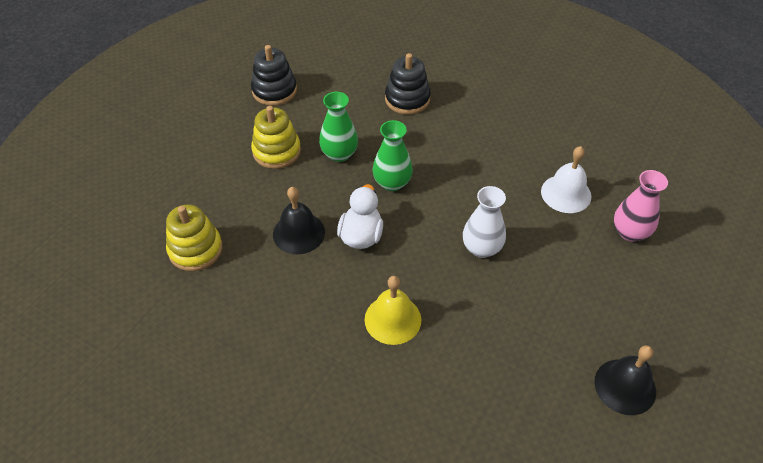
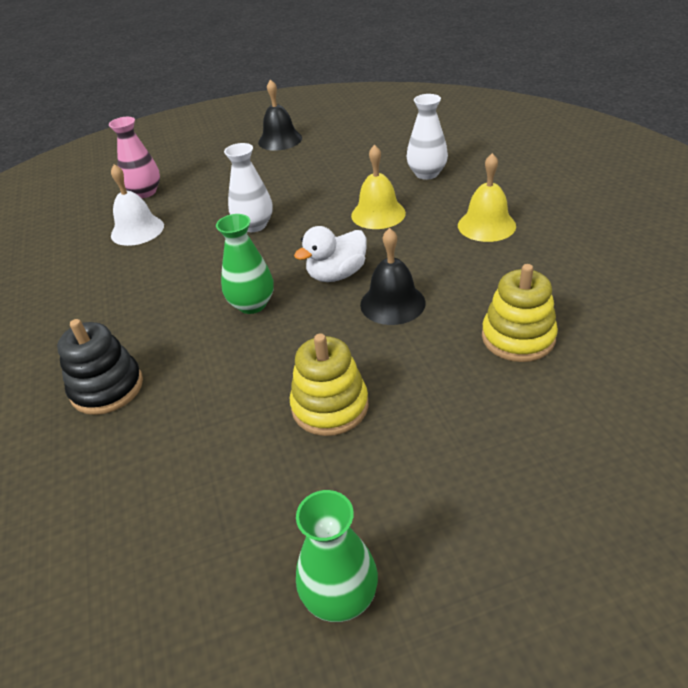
camera: 135 degrees left, 10 degrees down
black stacking toy [251,45,297,106] -> none
green vase [319,92,358,162] -> green vase moved to [296,490,378,622]
none -> white vase [407,94,448,180]
none -> yellow bell [458,153,516,242]

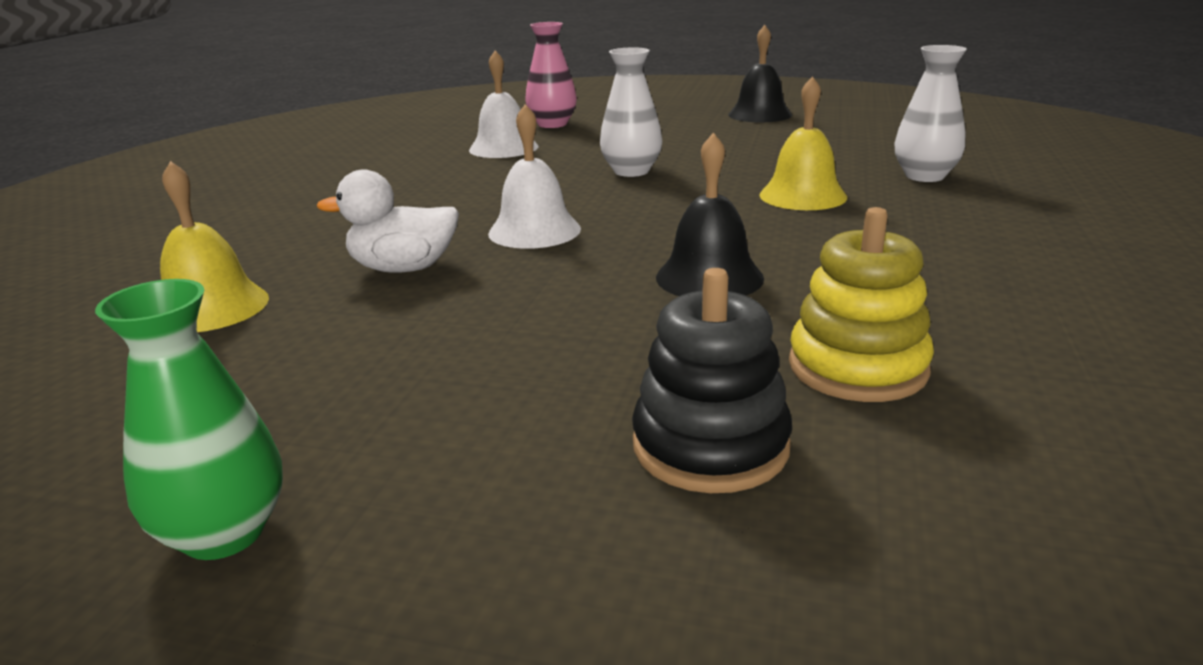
camera: 30 degrees right, 15 degrees down
black stacking toy [57,319,143,415] -> black stacking toy moved to [632,268,792,493]
green vase [216,214,274,314] -> white bell [488,104,581,249]
yellow stacking toy [290,333,369,436] -> none
white duck [294,226,367,282] -> white duck moved to [317,169,459,273]
yellow bell [458,153,516,242] -> yellow bell moved to [160,161,269,332]

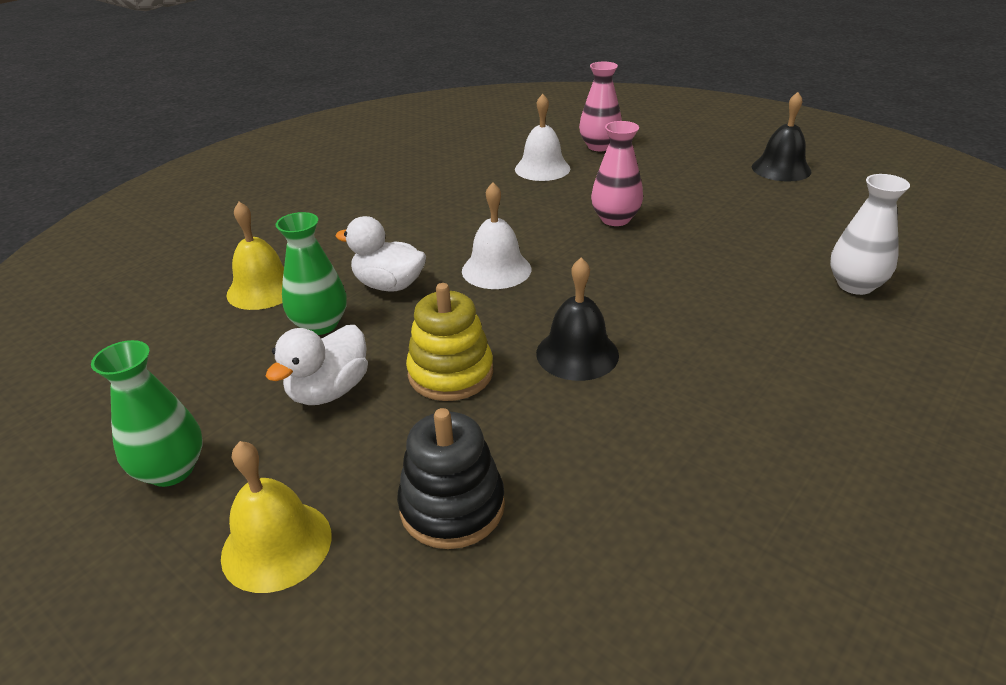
camera: 25 degrees right, 10 degrees up
white vase [600,47,662,177] -> pink vase [591,121,643,226]
yellow bell [759,76,847,210] -> yellow bell moved to [221,441,332,593]
yellow stacking toy [789,207,934,402] -> yellow stacking toy moved to [406,283,493,401]
none -> white duck [266,325,368,405]
none -> green vase [276,212,347,335]

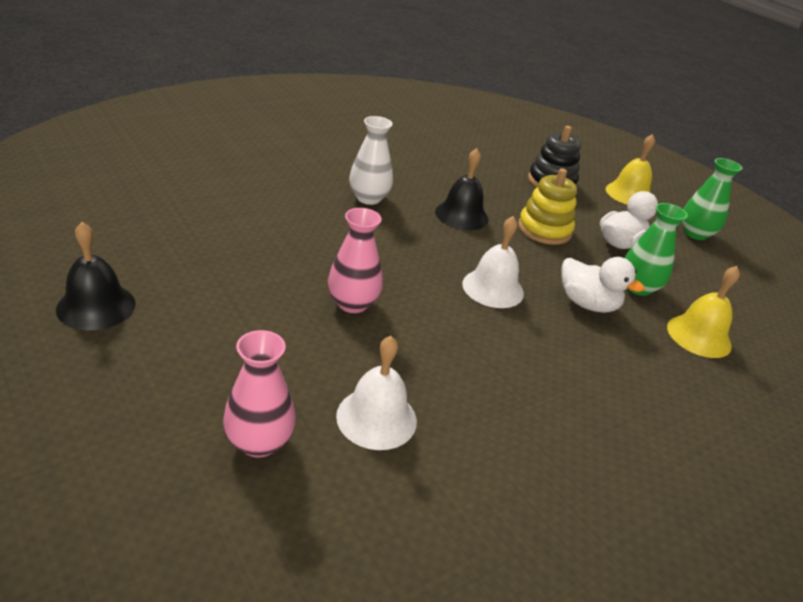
camera: 170 degrees left, 0 degrees up
white vase [830,174,910,295] -> white vase moved to [349,116,393,205]

